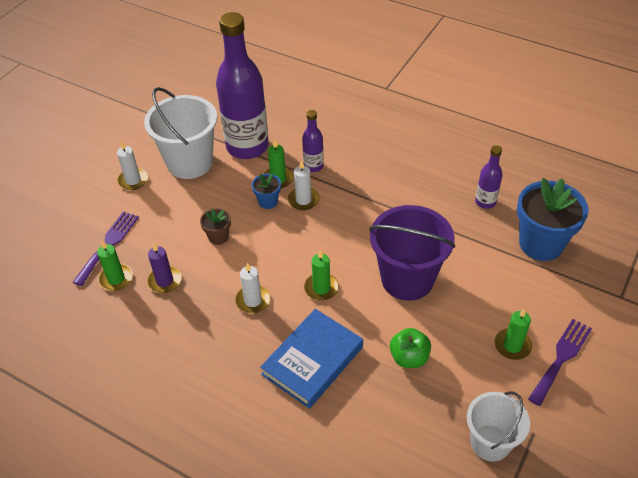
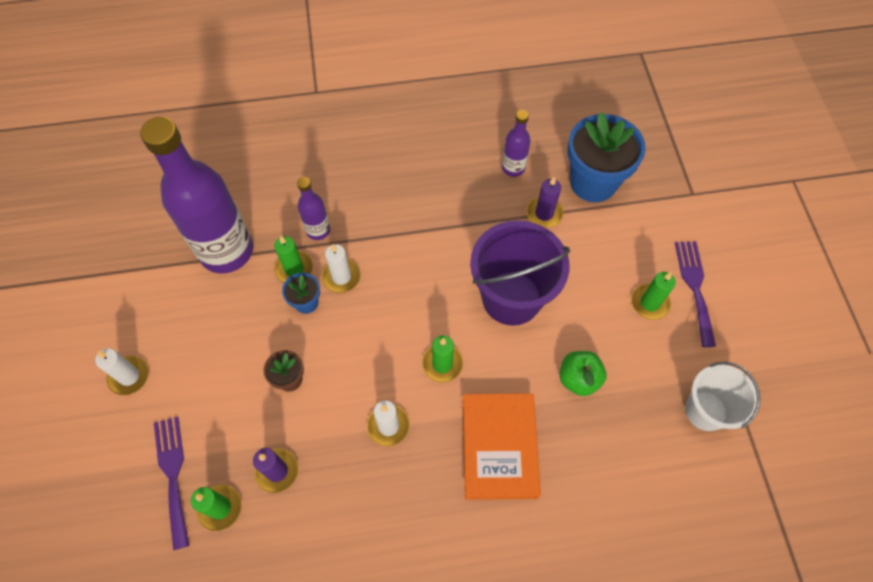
camera: 40 degrees left, 15 degrees up
white bucket [144,87,217,179] -> none
blue book [260,309,363,409] -> orange book [463,393,541,500]
none -> purple candle [526,177,564,228]

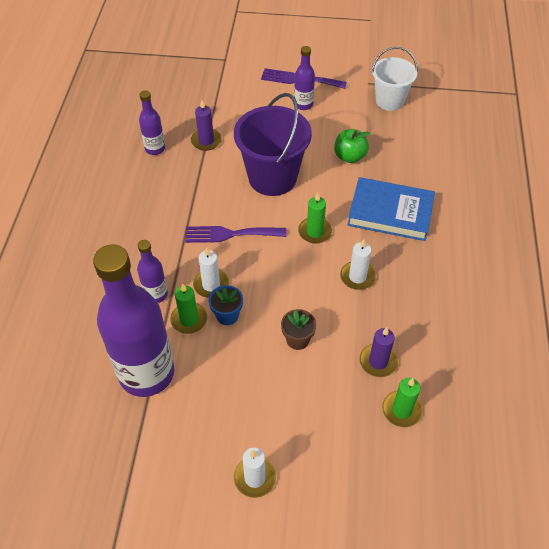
camera: 75 degrees left, 10 degrees down
purple fork [154,416,189,550] -> purple fork moved to [185,226,286,243]
orange book [463,393,541,500] -> blue book [348,177,435,241]
blue flower pot [568,112,646,202] -> none
green candle [631,272,676,320] -> purple bottle [294,46,315,110]

